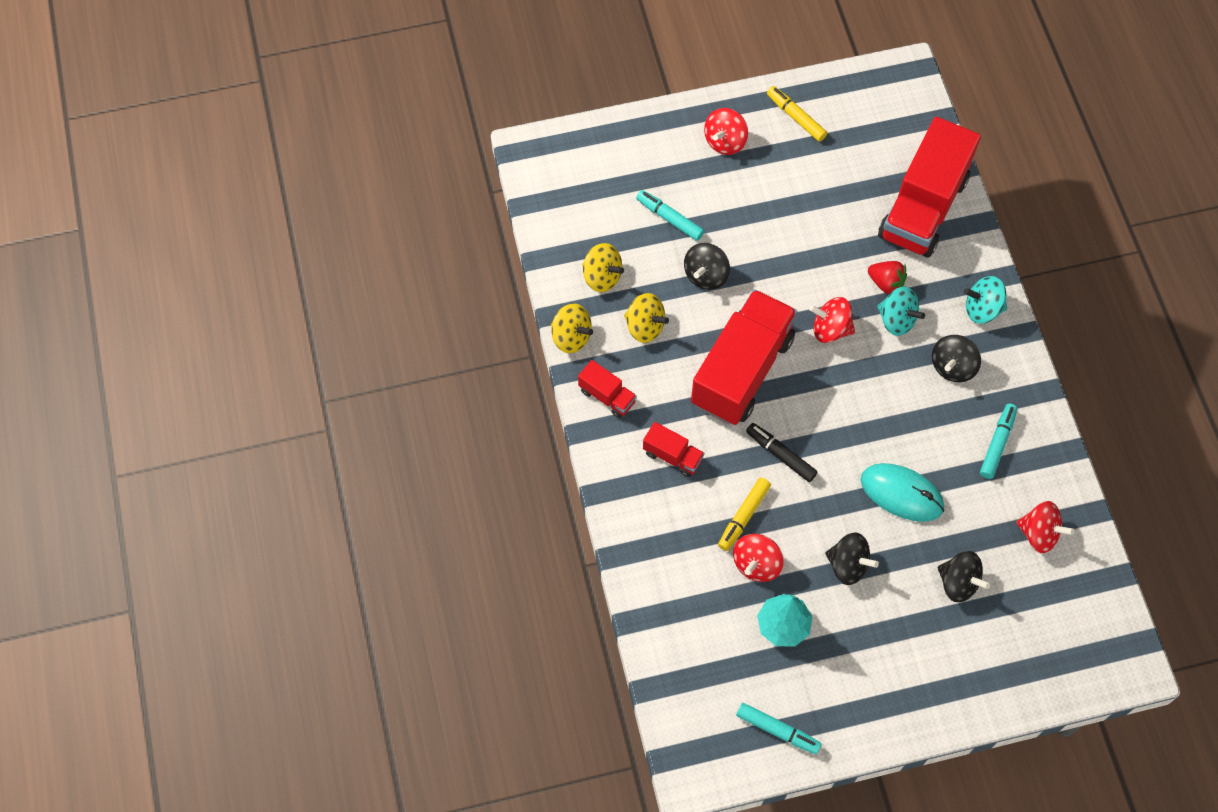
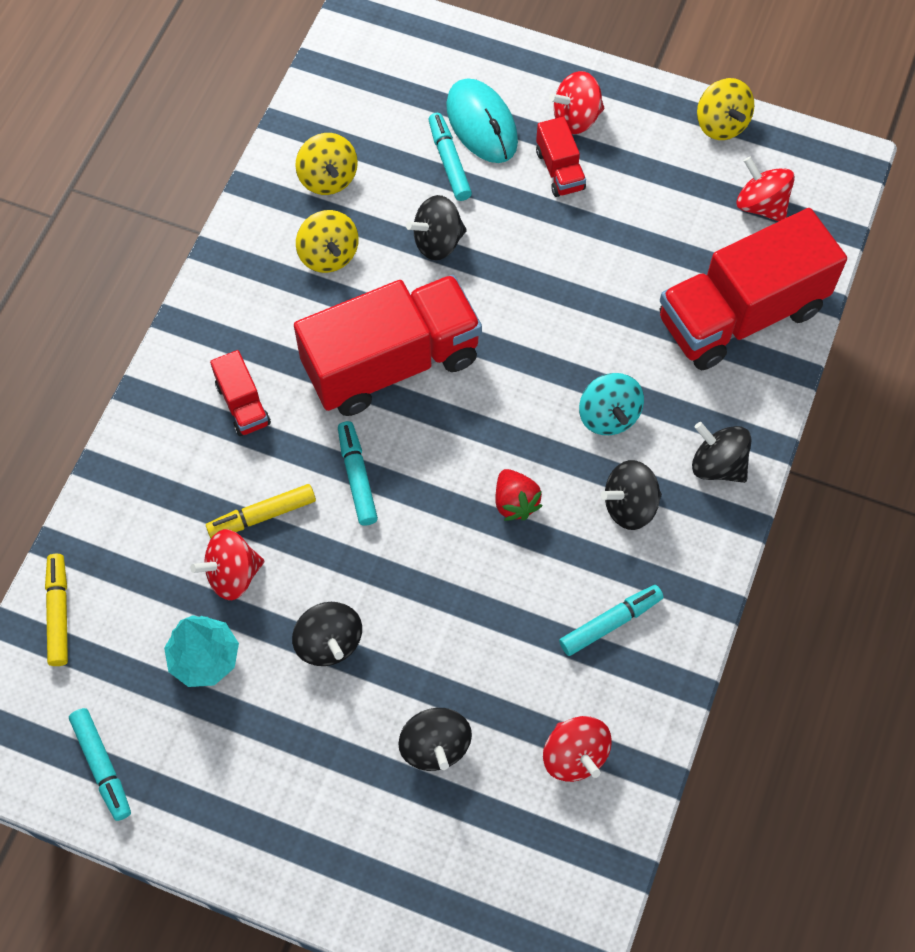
camera: 35 degrees right, 0 degrees up
yellow spinning top [551,303,593,353] -> yellow spinning top moved to [697,78,754,140]
red truck [578,360,637,418] -> red truck moved to [536,117,586,197]
black marker [746,423,818,482] -> turquoise marker [338,421,378,526]
yellow marker [767,86,827,142] -> yellow marker moved to [45,554,68,666]
red spinning top [809,297,855,343] -> red spinning top moved to [737,156,795,222]
turquoise mouse [861,463,944,522] -> turquoise mouse moved to [446,78,518,163]
red strawberry [868,261,907,294] -> red strawberry moved to [495,469,543,521]
turquoise spinning top [964,276,1007,324] -> black spinning top [692,422,752,483]

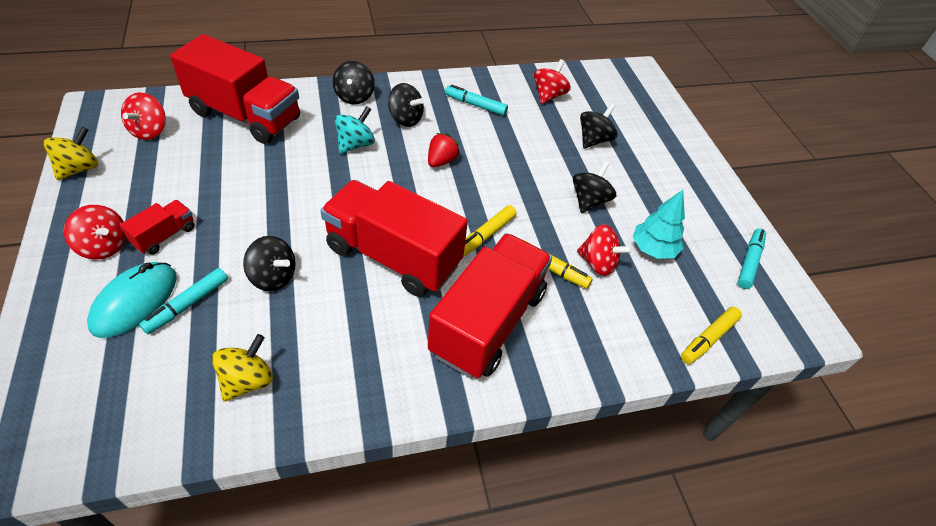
camera: 130 degrees left, 15 degrees down
red truck [210,350,271,436] -> red truck [428,233,552,378], size x2.26
yellow spinning top [296,210,359,273] -> none
turquoise marker [338,421,378,526] -> yellow marker [464,205,517,256]

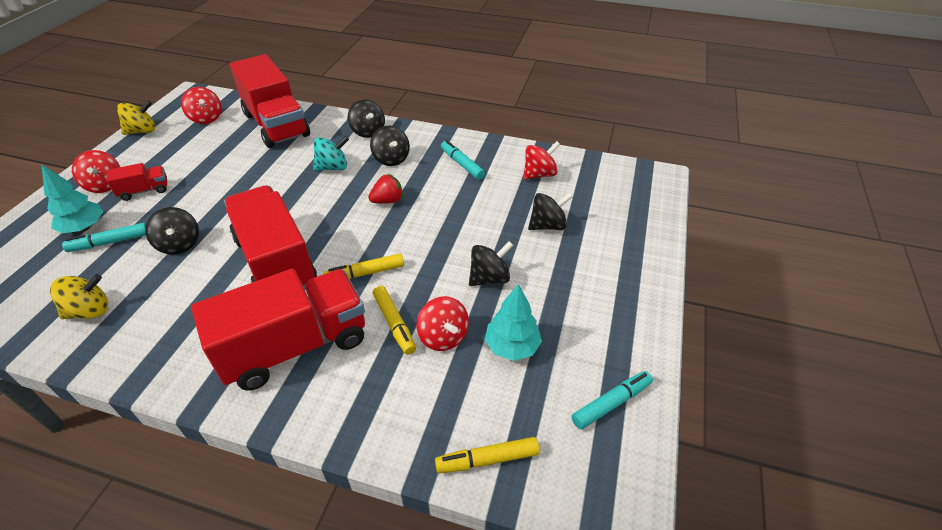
camera: 35 degrees right, 5 degrees down
turquoise mouse [87,262,177,338] -> turquoise tree [42,165,104,233]
red spinning top [121,92,166,140] -> red spinning top turned 75 degrees counterclockwise [181,87,222,124]
black spinning top [333,61,375,104] -> black spinning top turned 60 degrees counterclockwise [348,99,385,138]

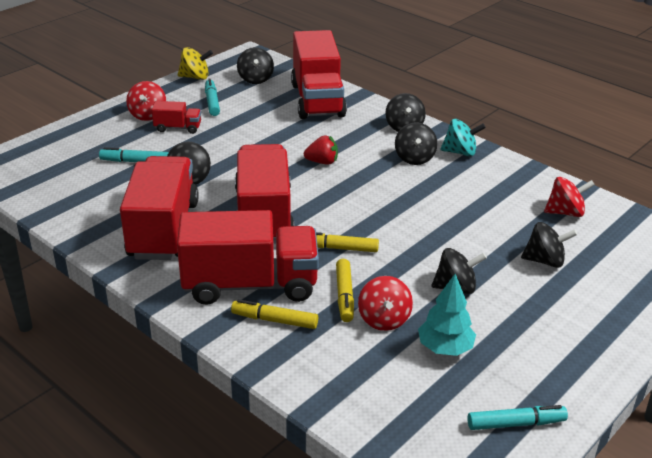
camera: 25 degrees right, 10 degrees down
turquoise tree [42,165,104,233] -> none
yellow spinning top [50,274,108,319] -> none
red spinning top [181,87,222,124] -> black spinning top [237,47,274,84]
turquoise spinning top [313,136,349,171] -> turquoise spinning top moved to [440,119,486,156]
red strawberry [368,173,403,203] -> red strawberry moved to [304,135,338,165]
yellow marker [435,437,540,473] -> yellow marker moved to [231,299,318,329]
turquoise marker [441,140,485,180] -> turquoise marker moved to [205,79,220,116]
none -> red truck [120,156,199,260]

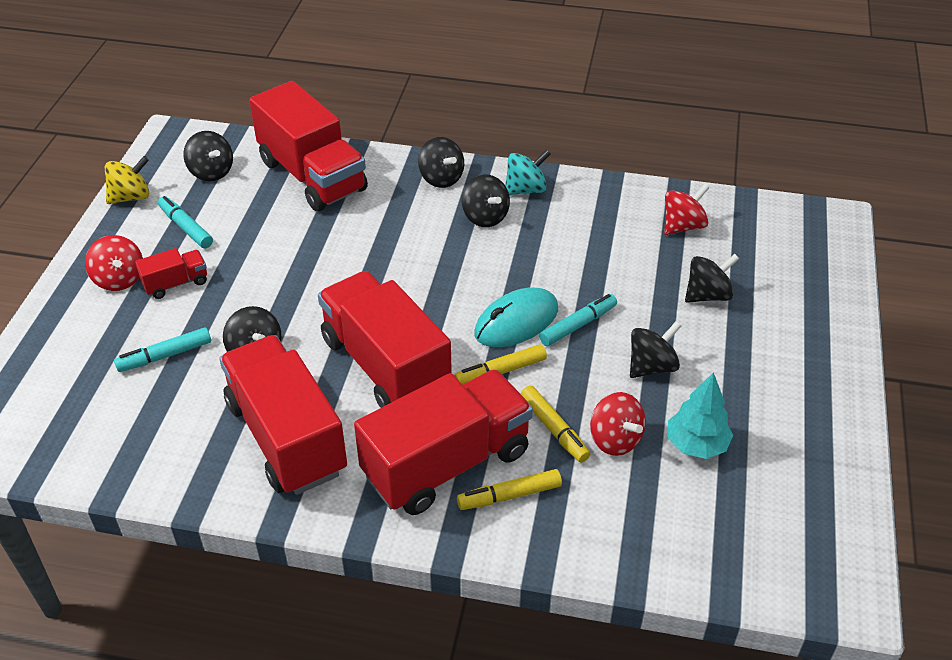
camera: 30 degrees left, 10 degrees up
red strawberry [304,135,338,165] -> none
turquoise marker [467,405,568,430] -> turquoise marker moved to [539,294,617,346]
none -> turquoise mouse [474,288,558,347]

